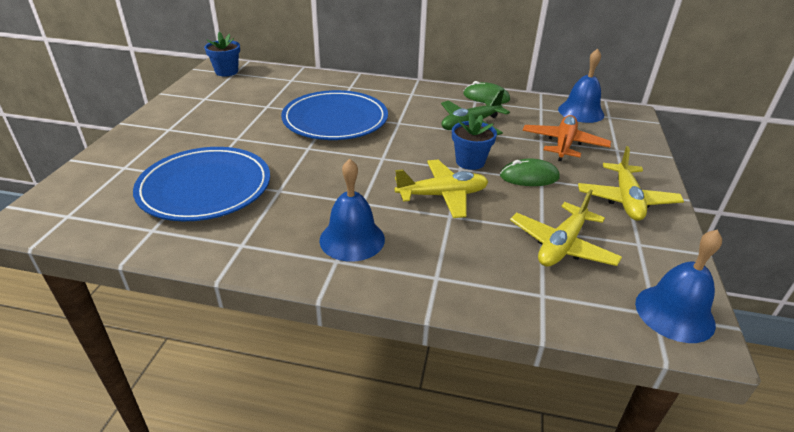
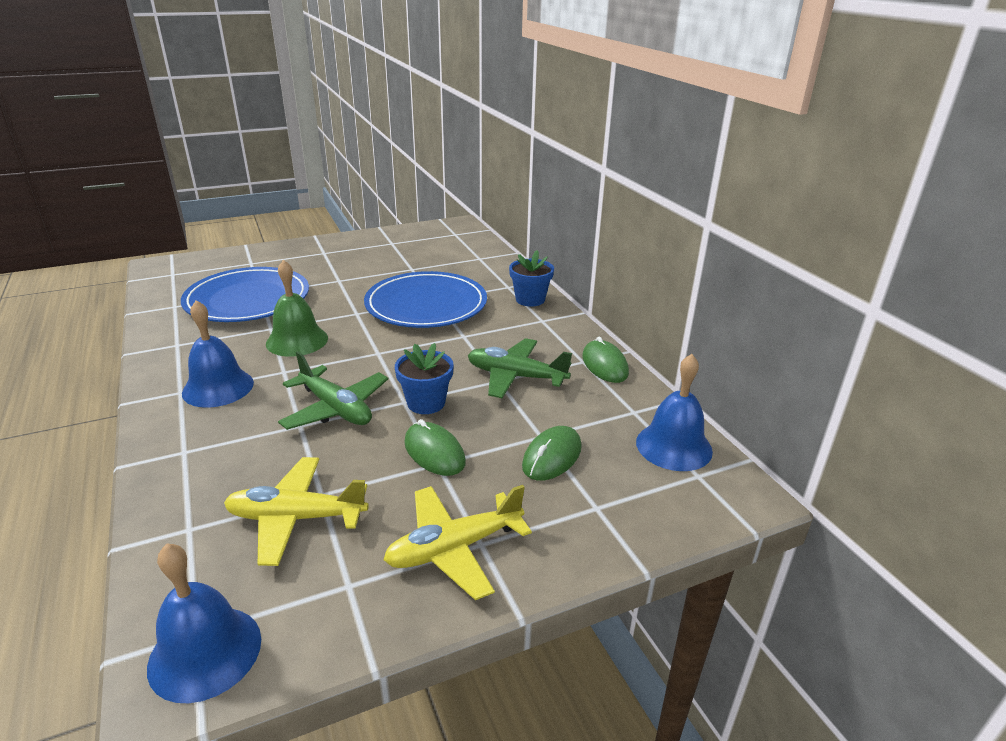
camera: 55 degrees right, 5 degrees down
blue flower pot [204,32,240,76] -> blue flower pot moved to [509,250,554,306]
yellow plane [395,160,489,218] -> green plane [278,351,388,430]
orange plane [523,115,611,161] -> green mouse [522,426,582,481]
none -> green bell [266,260,328,357]

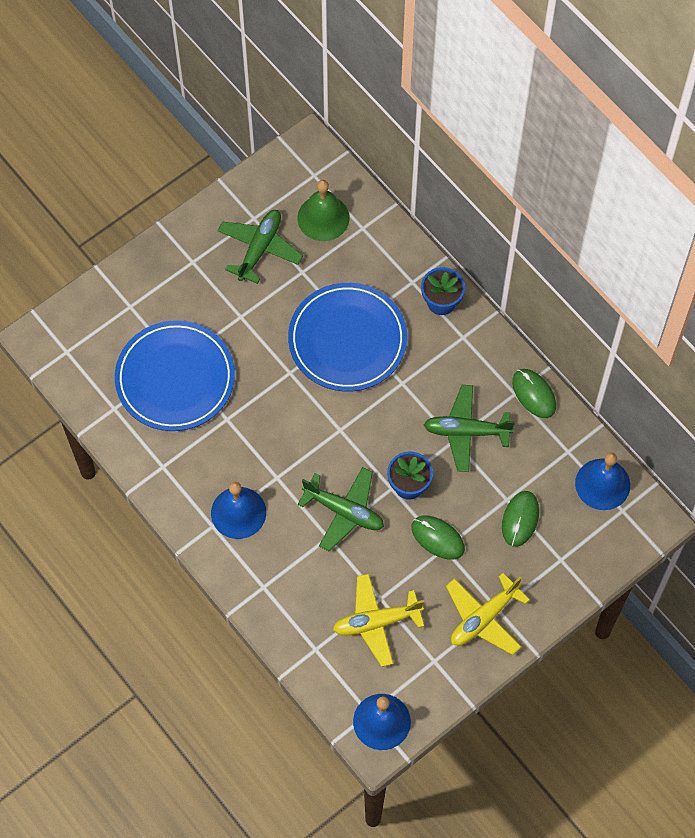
camera: 15 degrees left, 35 degrees up
green bell [266,260,328,357] -> green bell moved to [297,180,350,241]
none -> green plane [217,210,303,284]

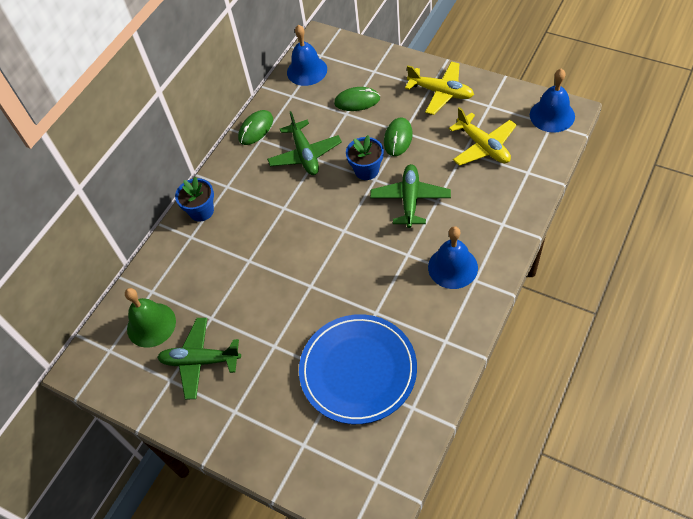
camera: 105 degrees left, 10 degrees down
blue plate [288,283,407,392] -> none

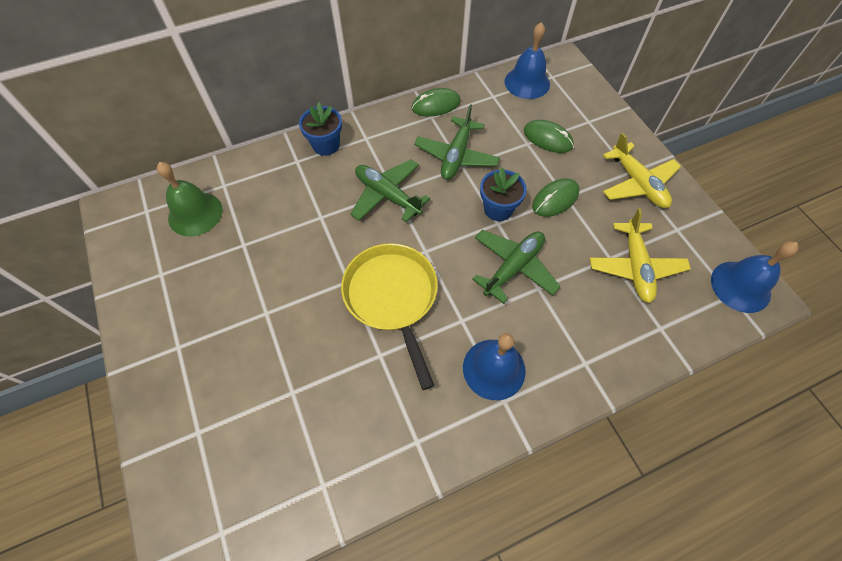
camera: 30 degrees right, 5 degrees up
green plane [157,318,241,399] -> green plane moved to [350,159,430,222]
blue plate [299,314,417,424] -> none
none -> yellow pan [341,243,438,390]

